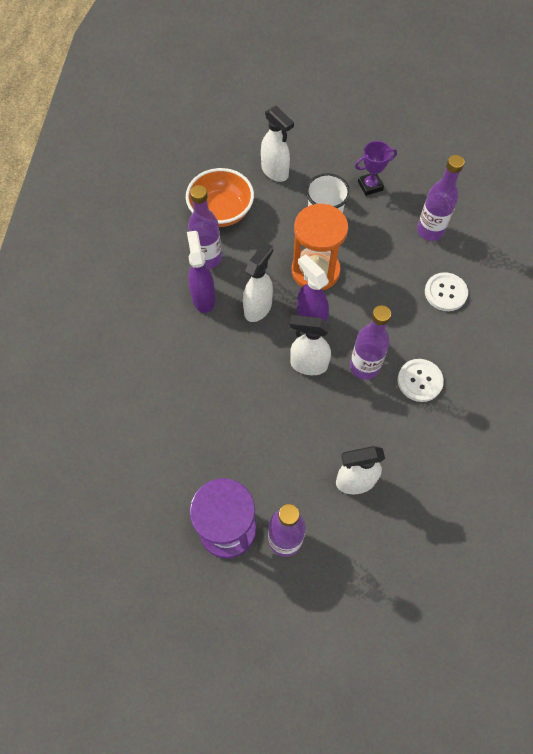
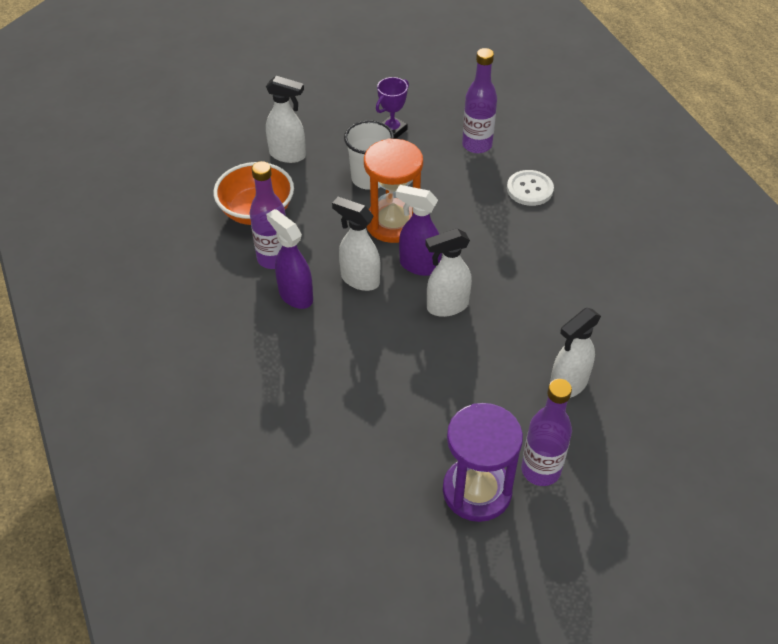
camera: 30 degrees left, 15 degrees down
white spray bottle [243,242,273,322] -> white spray bottle turned 60 degrees counterclockwise [332,197,380,291]
purple bottle [350,305,391,380] -> none
white button [398,359,444,402] -> none

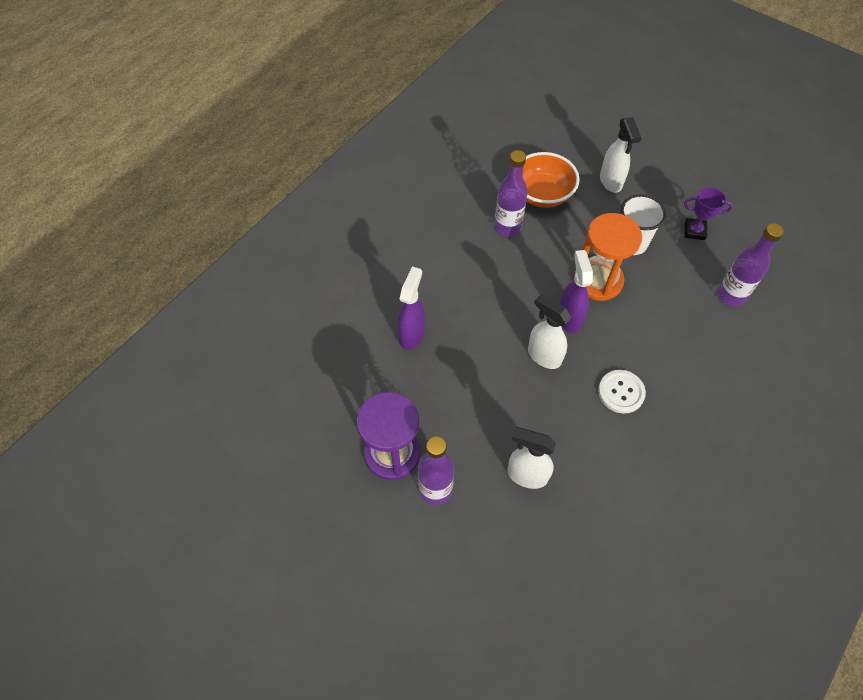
camera: 60 degrees right, 10 degrees up
purple spray bottle [266,209,313,309] -> purple spray bottle moved to [397,267,425,350]
white spray bottle [332,197,380,291] -> none
white button [507,170,554,206] -> white button moved to [598,370,646,414]

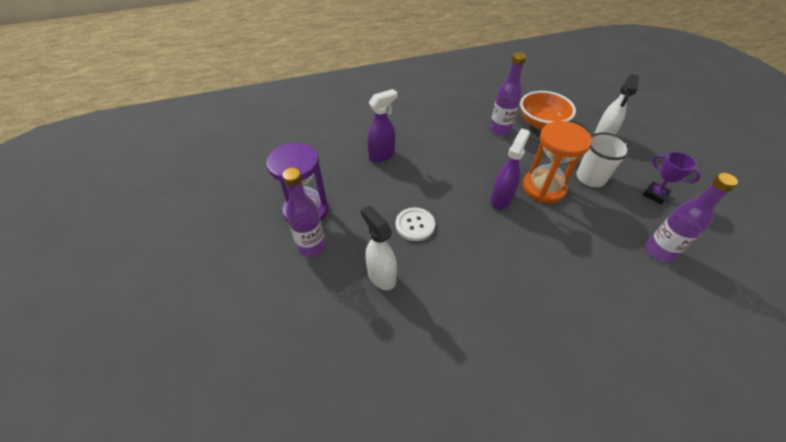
camera: 35 degrees right, 10 degrees down
white spray bottle [528,294,571,369] -> none
white button [598,370,646,414] -> white button moved to [396,208,435,241]

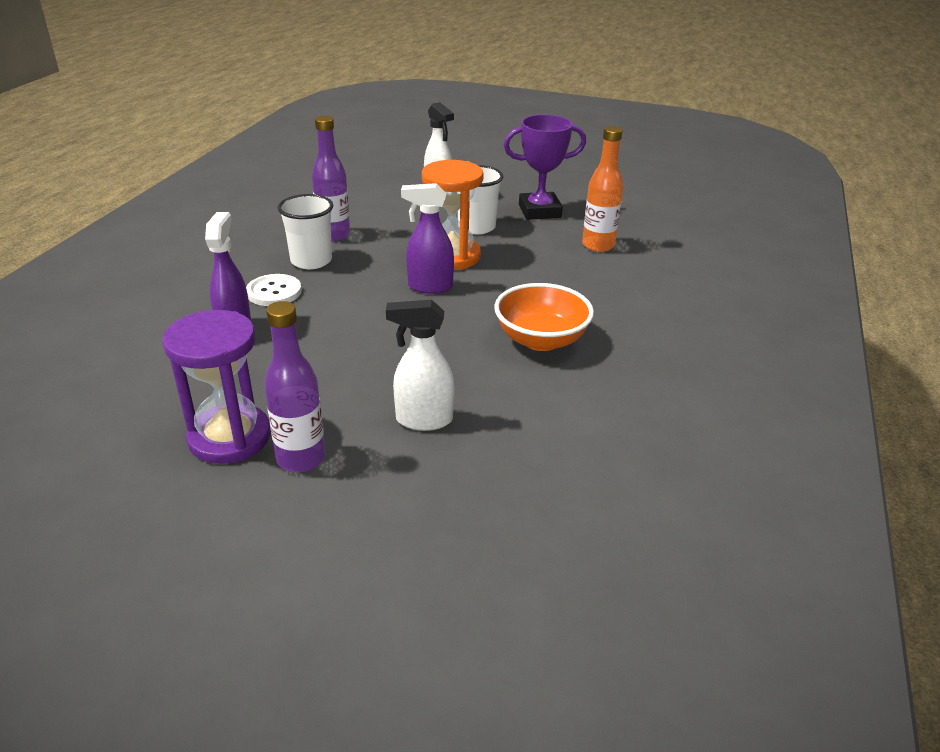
camera: 55 degrees left, 15 degrees down
white button [396,208,435,241] -> white button moved to [246,274,302,306]
purple spray bottle [490,128,530,209] -> purple spray bottle turned 60 degrees counterclockwise [401,183,454,294]
orange bowl [520,91,576,130] -> orange bowl moved to [494,283,594,351]
purple trophy [643,152,701,204] -> purple trophy [503,115,586,220], size x1.62
purple bottle [646,173,738,262] -> orange bottle [582,126,623,252]
none -> white cup [278,194,333,269]

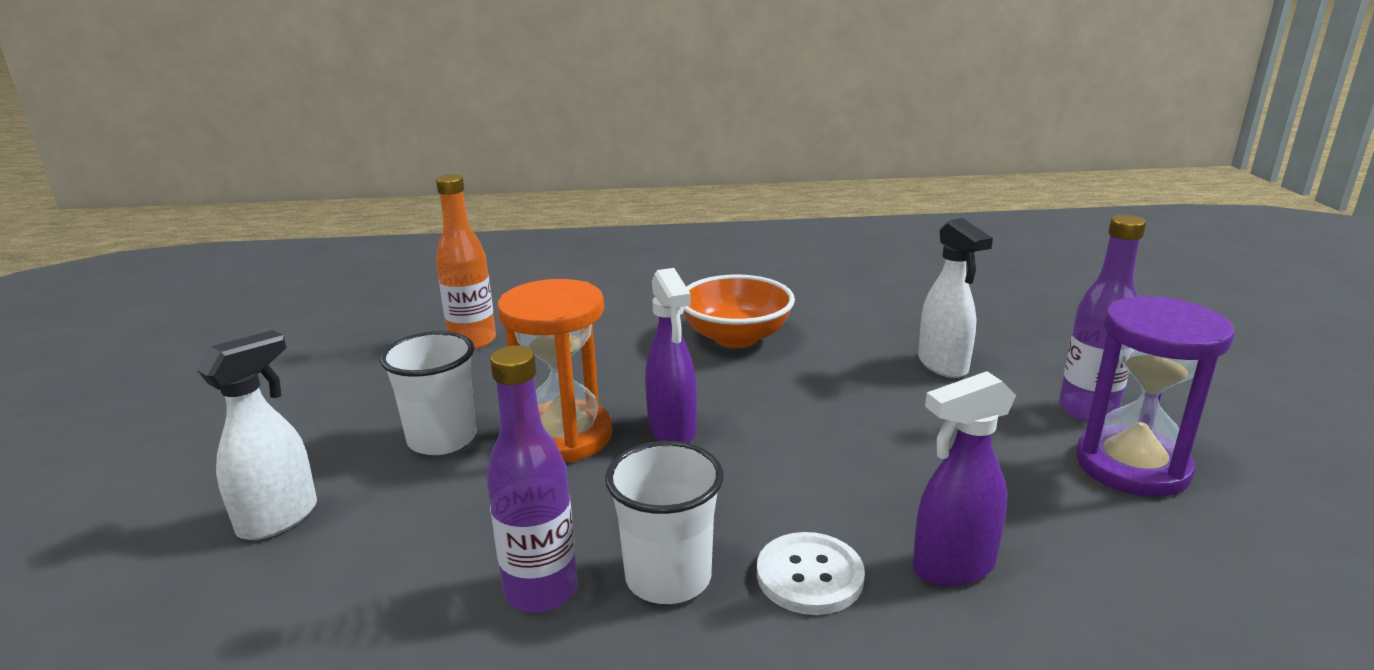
camera: 110 degrees left, 10 degrees down
purple trophy [503,115,586,220] -> none

